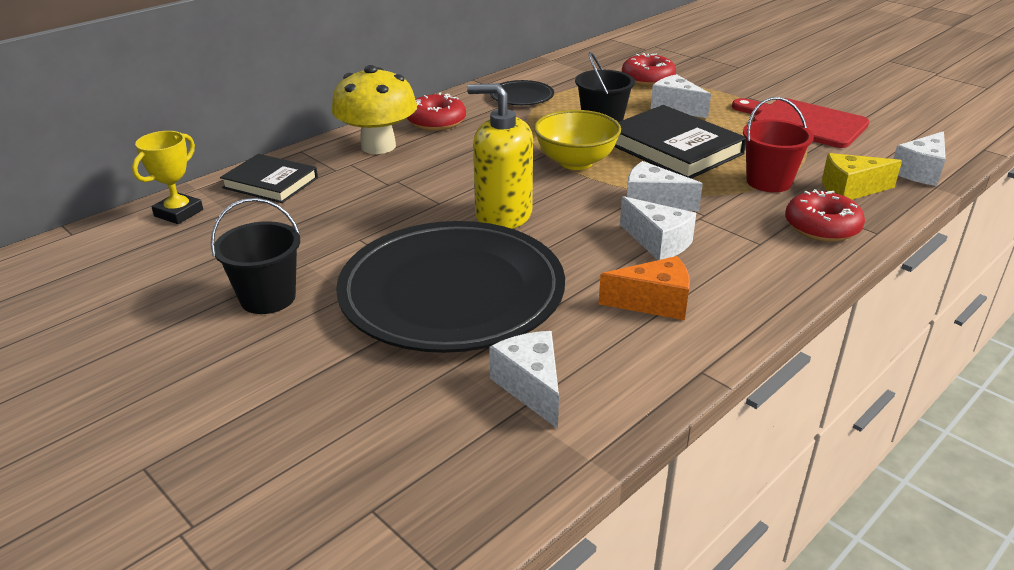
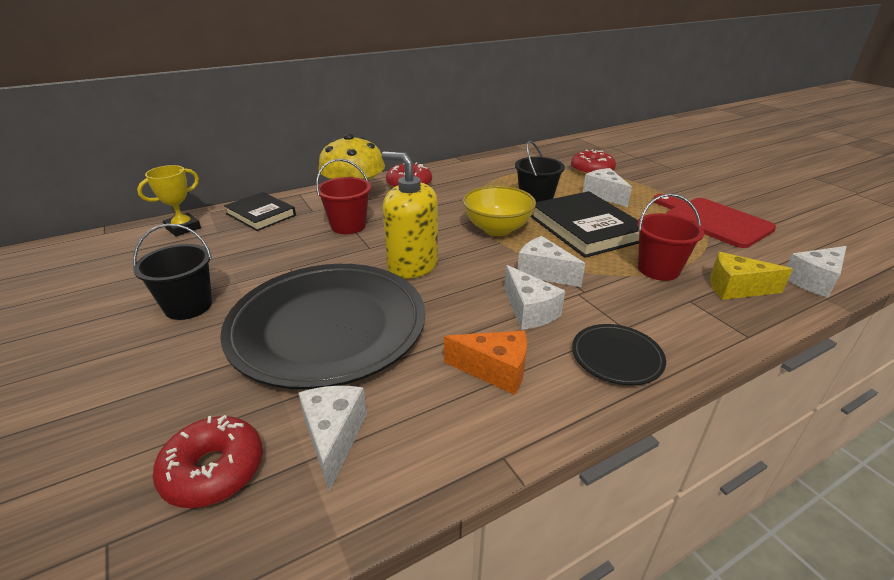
camera: 15 degrees right, 0 degrees up
black plate [490,80,554,105] -> black plate moved to [572,324,666,385]
red donut [785,189,865,242] -> red donut moved to [153,415,263,508]
none -> red bucket [316,159,371,234]

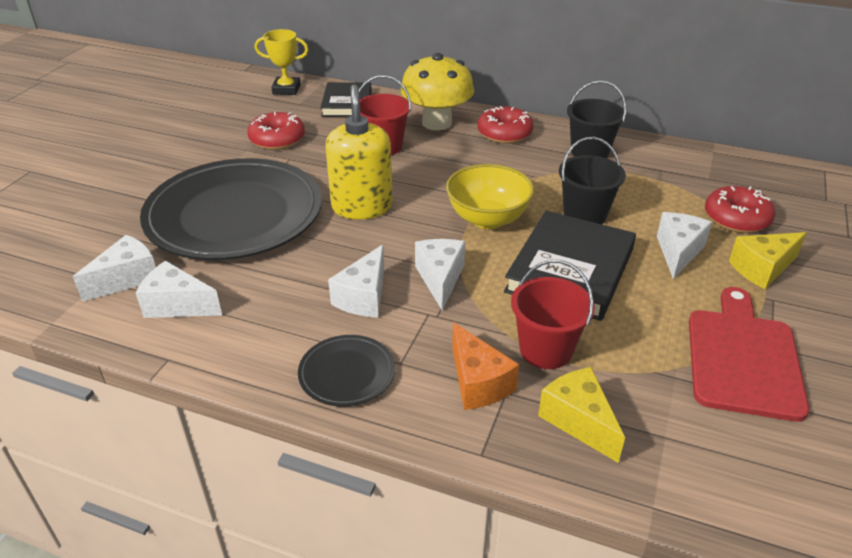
camera: 50 degrees right, 5 degrees up
black bucket [133,224,212,320] -> black bucket moved to [567,80,626,158]
red donut [153,415,263,508] -> red donut moved to [247,112,305,150]
orange cheese [444,331,527,395] -> orange cheese moved to [452,322,519,410]
white cheese [787,246,847,298] -> white cheese moved to [136,261,222,318]
none -> yellow cheese [729,232,807,289]

